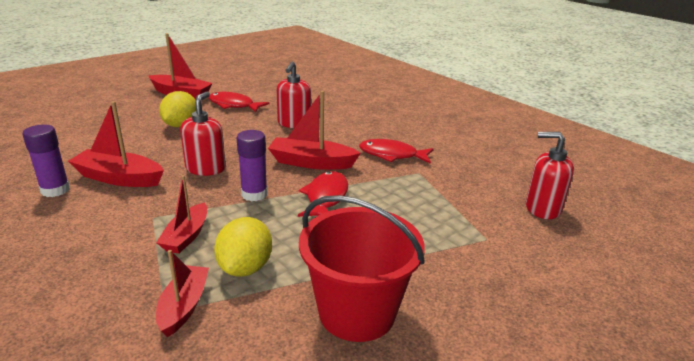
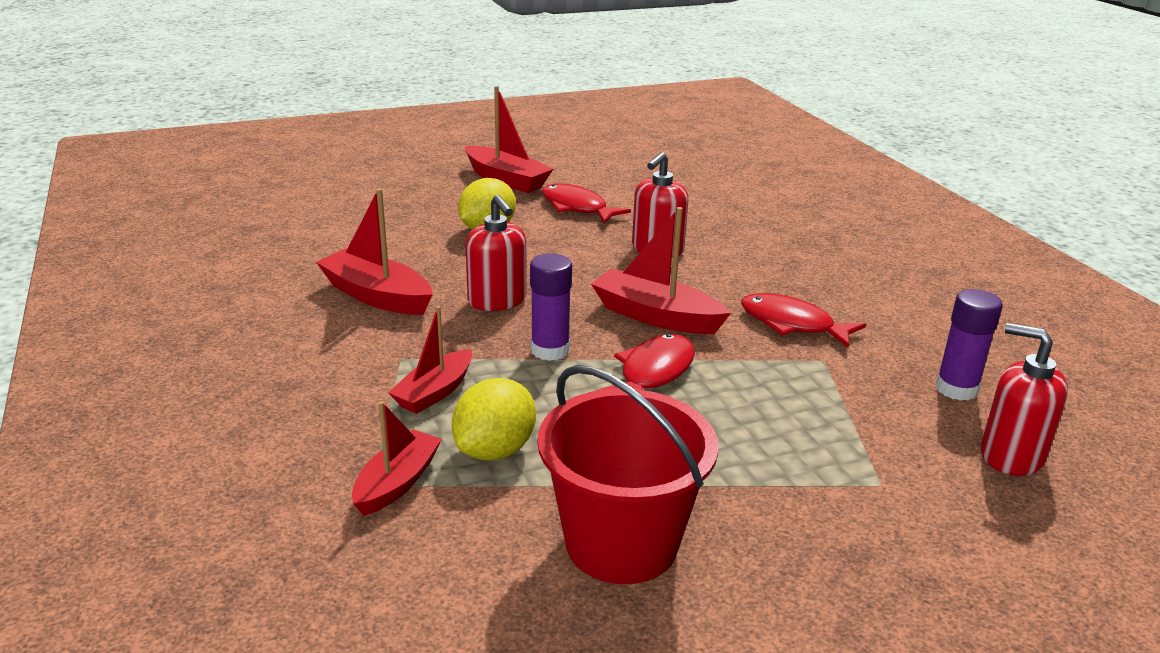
camera: 20 degrees right, 0 degrees up
purple glue stick [23,124,70,197] -> purple glue stick moved to [936,289,1003,401]
red soap dispenser [180,92,226,176] -> red soap dispenser turned 120 degrees clockwise [466,195,526,311]

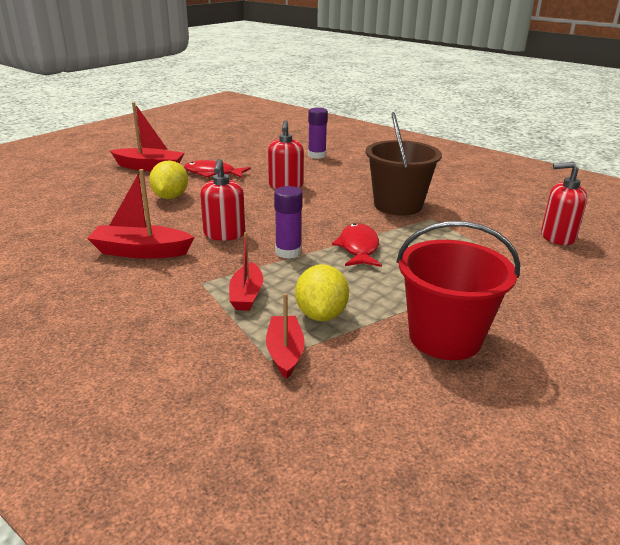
camera: 30 degrees left, 0 degrees up
red soap dispenser [466,195,526,311] -> red soap dispenser turned 60 degrees clockwise [200,159,245,241]
red boat [591,207,731,334] -> none
red fish [741,293,866,348] -> brown bucket [365,112,442,215]
purple glue stick [936,289,1003,401] -> purple glue stick moved to [308,107,328,159]

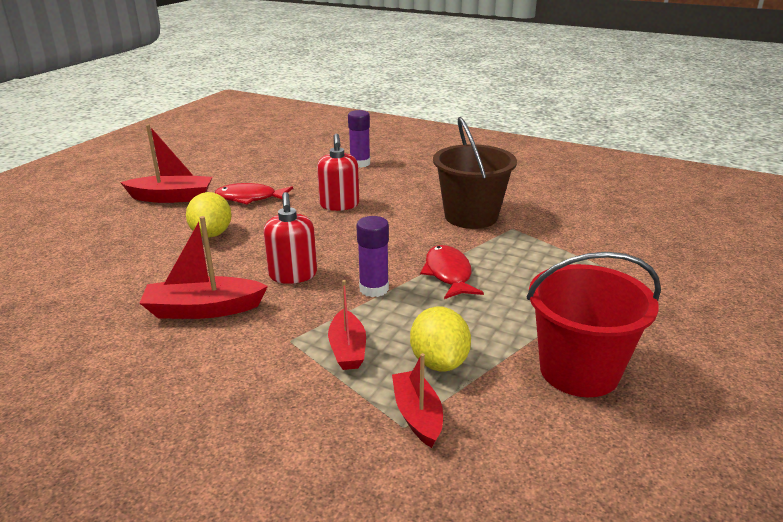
camera: 10 degrees left, 0 degrees up
red soap dispenser [541,162,587,245] -> none

